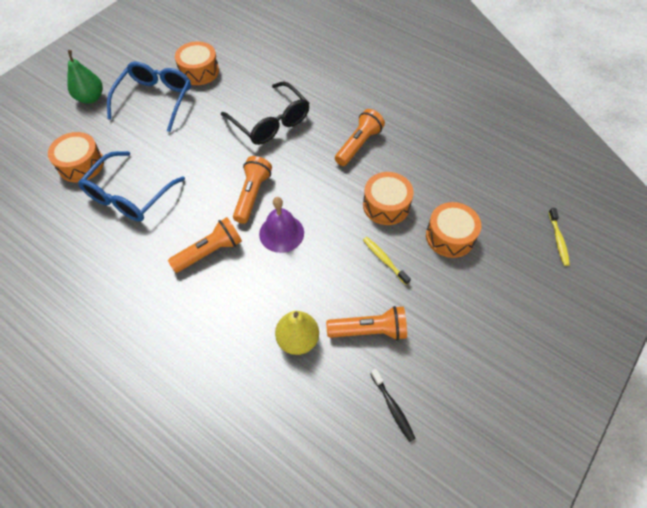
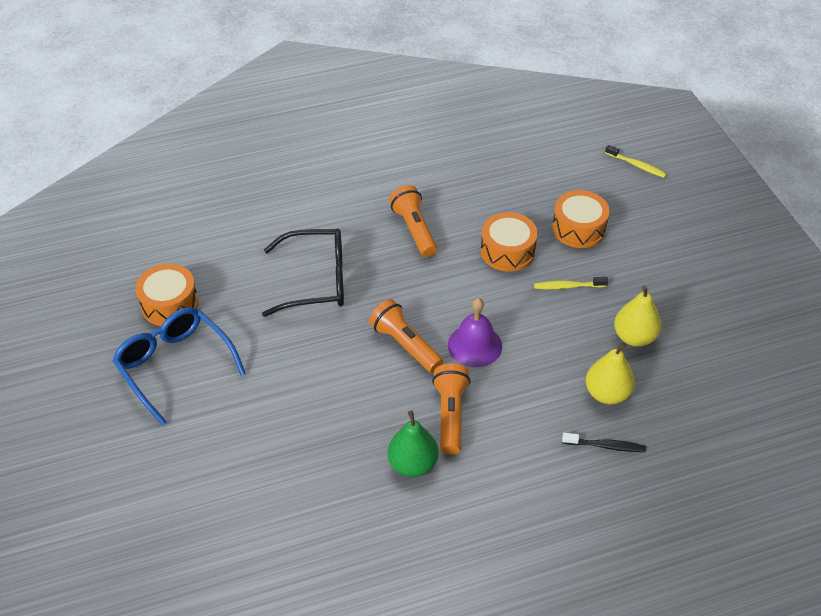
camera: 55 degrees left, 10 degrees down
orange drum [48,132,104,182] -> none
green pear [67,50,103,104] -> green pear moved to [388,411,439,477]
blue glasses [78,151,185,222] -> none
orange flashlight [326,306,407,341] -> yellow pear [614,285,662,347]
black toothbrush [371,369,416,442] -> black toothbrush moved to [562,433,646,452]

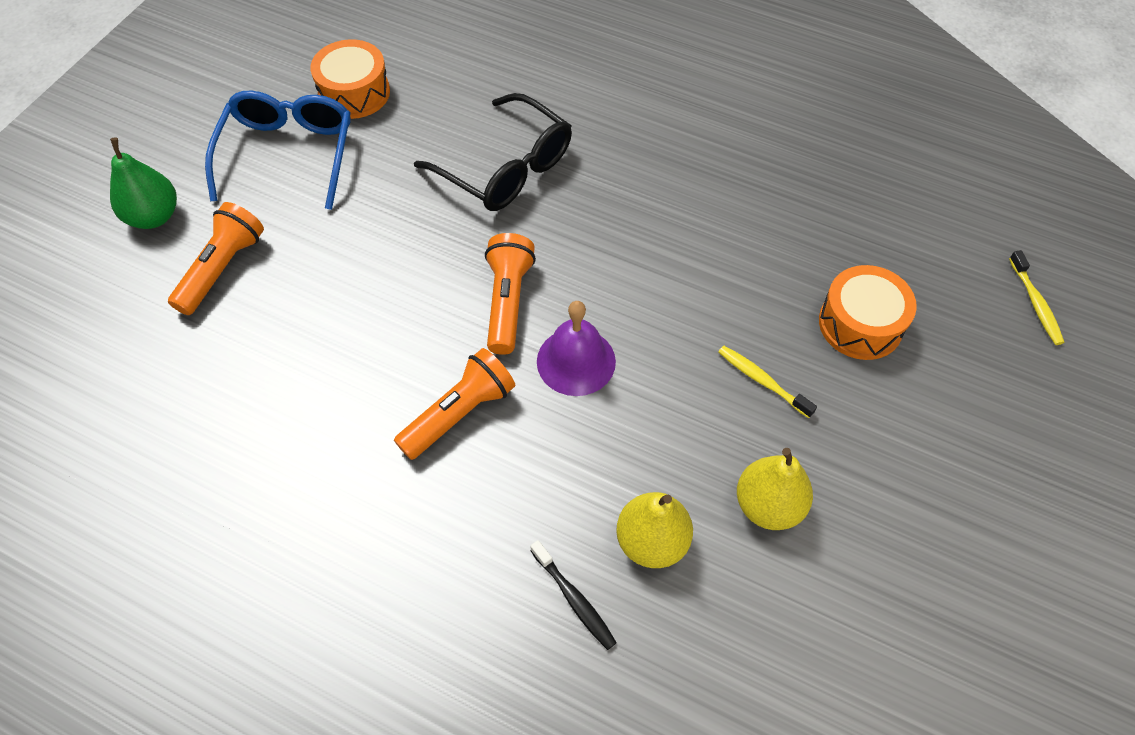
camera: 45 degrees right, 10 degrees up
green pear [388,411,439,477] -> green pear moved to [110,138,177,229]
orange flashlight [389,185,437,257] -> orange flashlight moved to [168,202,264,315]
orange drum [481,212,538,271] -> none

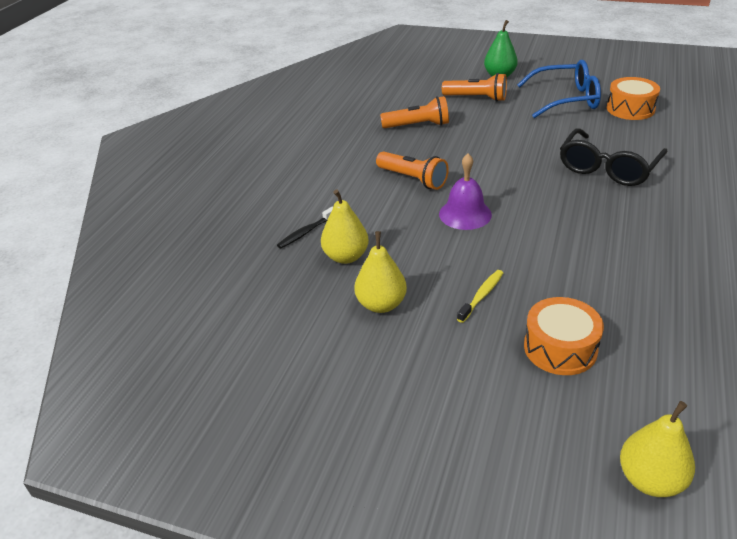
camera: 85 degrees right, 20 degrees down
orange flashlight [485,233,536,355] -> orange flashlight moved to [380,96,449,129]
yellow toothbrush [1009,250,1065,345] -> yellow pear [620,401,695,497]

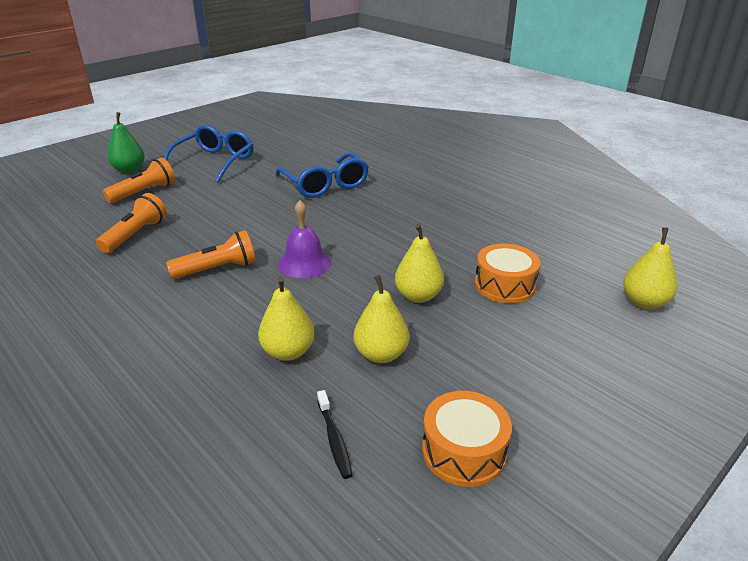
camera: 65 degrees left, 5 degrees down
black toothbrush [277,206,333,249] -> black toothbrush moved to [317,390,353,479]
yellow toothbrush [457,270,503,323] -> yellow pear [395,224,444,303]
black glasses [560,128,668,186] -> blue glasses [275,152,369,198]
orange drum [607,77,660,120] -> orange drum moved to [422,391,512,487]

